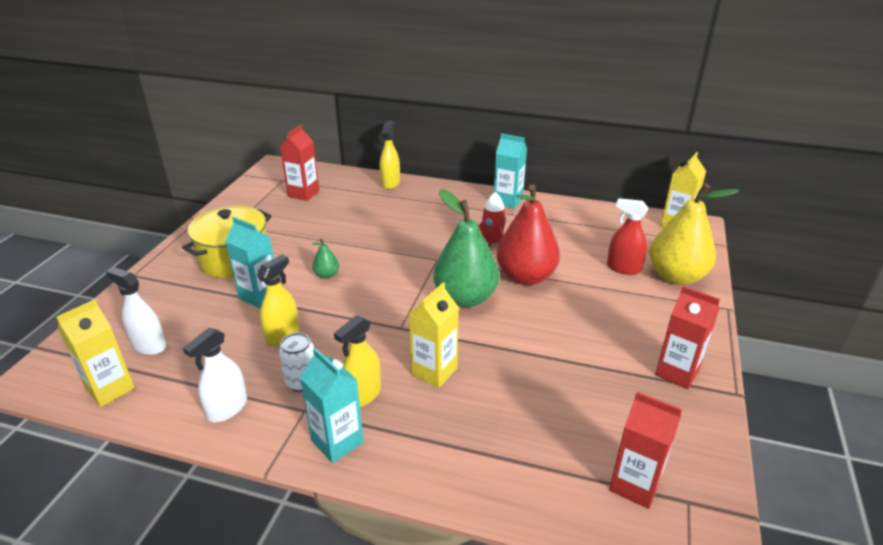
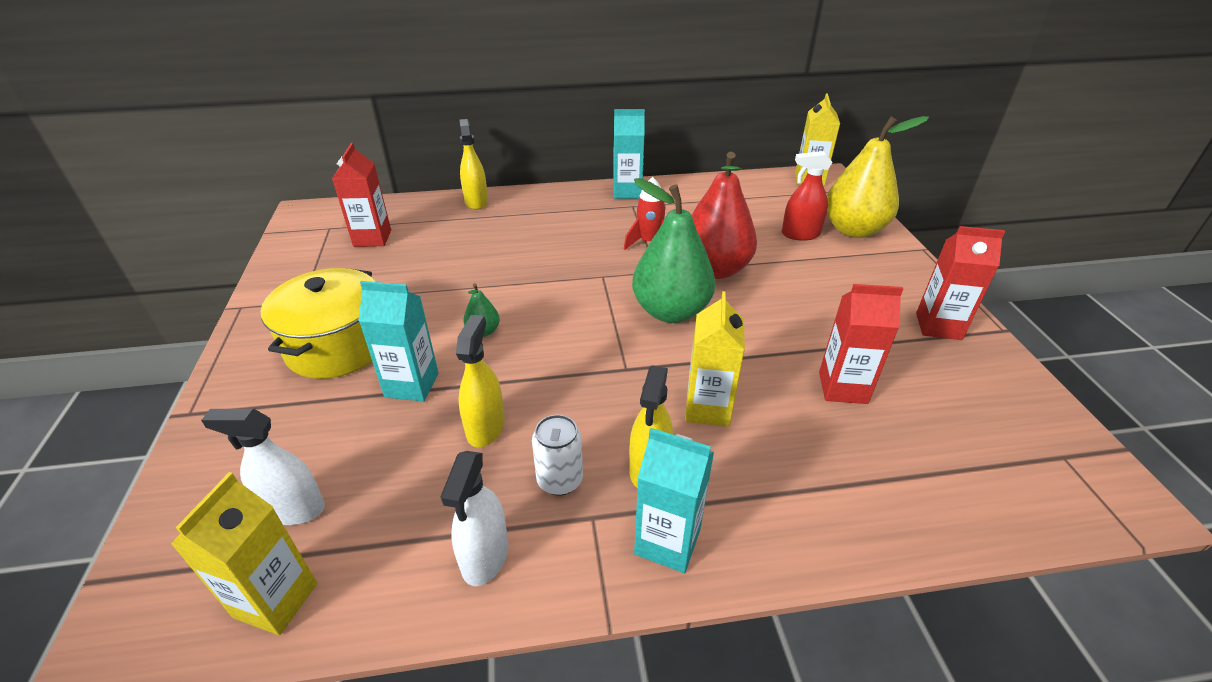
camera: 25 degrees left, 5 degrees up
red carton [609,392,682,509] -> red carton moved to [819,284,903,404]

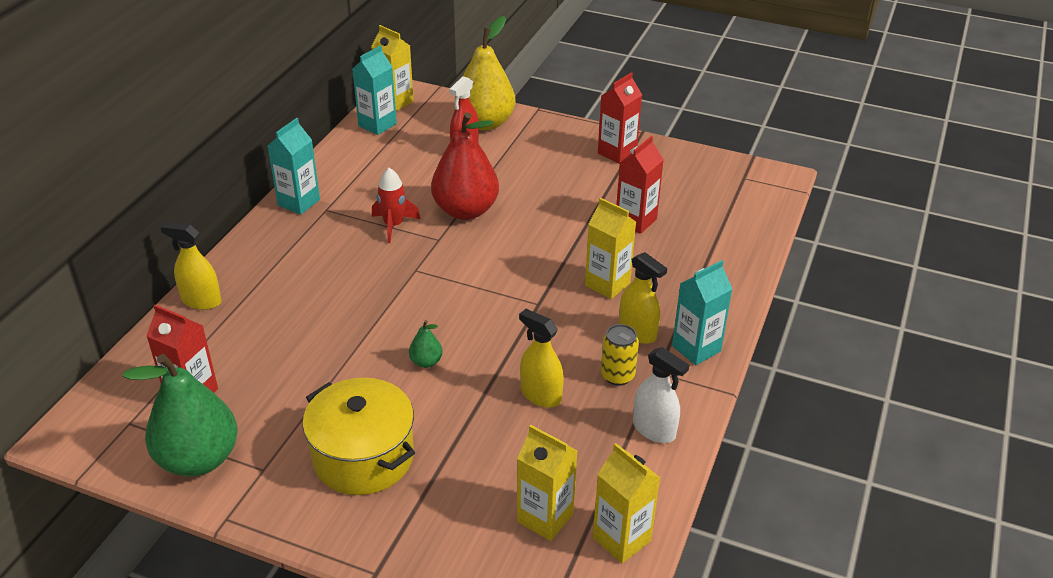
camera: 60 degrees left, 0 degrees up
white spray bottle [201,409,325,525] -> yellow carton [517,425,578,541]
turquoise carton [358,281,438,401] -> turquoise carton moved to [352,45,397,135]
white can [532,415,583,496] -> yellow can [601,324,639,386]
green pear [632,178,715,323] -> green pear moved to [122,354,238,477]

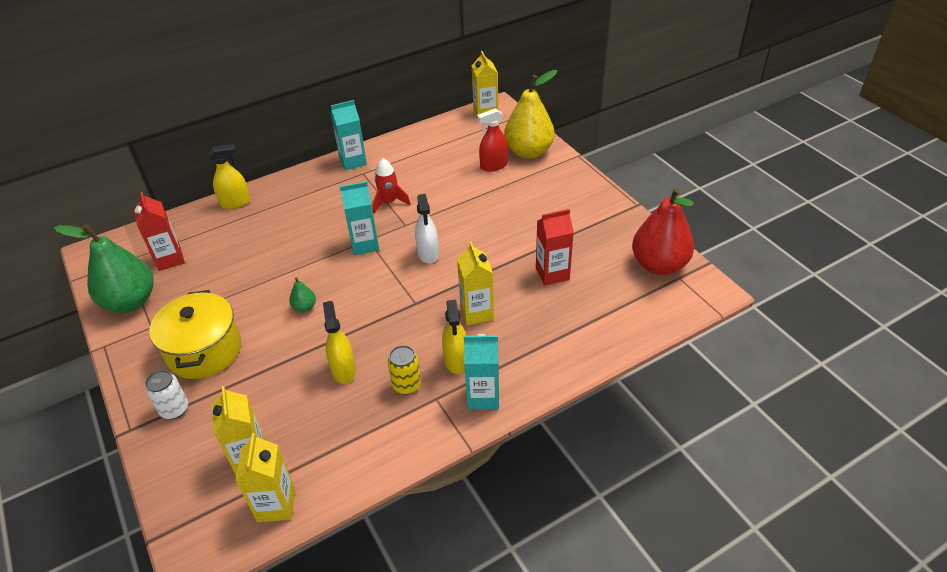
camera: 40 degrees right, 5 degrees up
yellow spray bottle [160,222,221,310] -> yellow spray bottle turned 105 degrees clockwise [208,144,250,209]
turquoise carton [352,45,397,135] -> turquoise carton moved to [340,181,379,255]
red pear [431,112,499,220] -> red pear moved to [632,187,694,275]
red carton [598,72,642,164] -> none
white spray bottle [633,347,689,443] -> white spray bottle moved to [415,194,439,264]
none -> white can [145,370,188,419]

